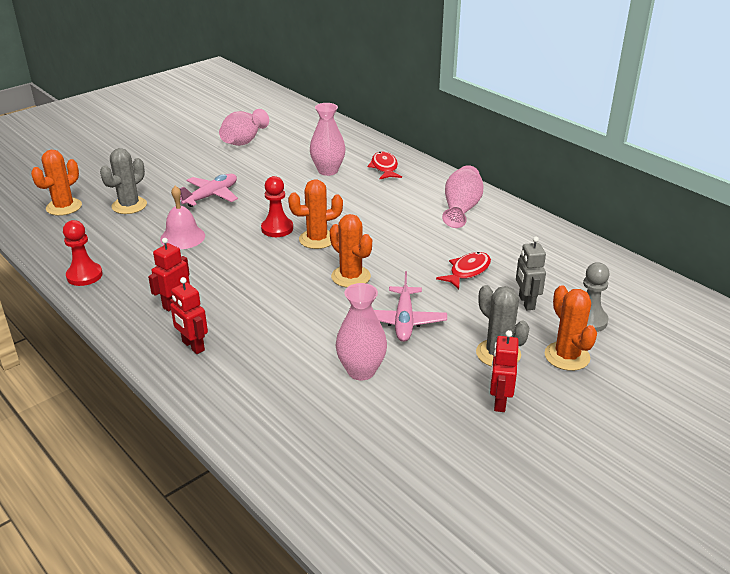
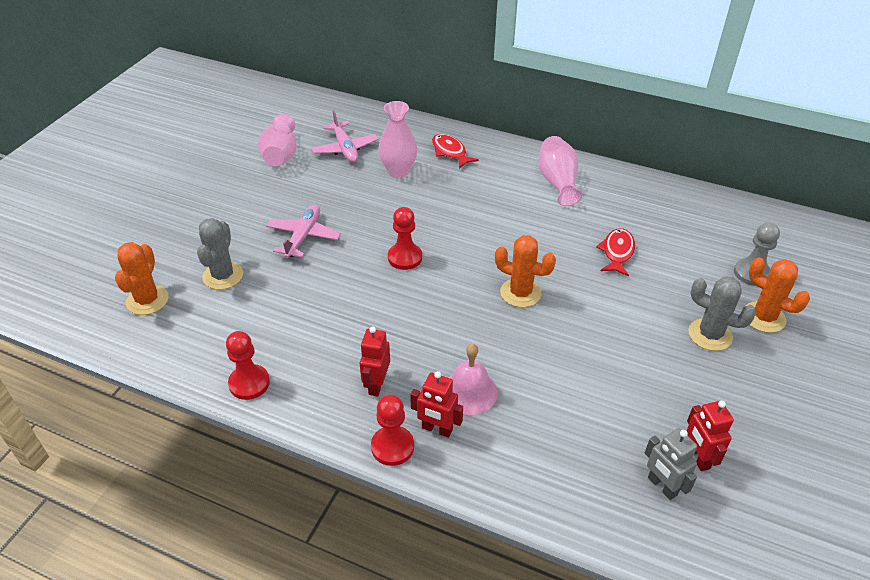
camera: 25 degrees left, 10 degrees up
pink bell [160,186,205,249] -> pink bell moved to [449,344,498,415]
orange cactus [288,179,343,249] -> none
pink vase [336,283,387,380] -> none
pink plane [374,271,447,342] -> pink plane moved to [311,110,378,163]
red robot [490,330,519,412] -> red robot moved to [687,400,734,471]
grey robot [516,236,546,310] -> grey robot moved to [645,428,697,500]
none -> red pawn [371,395,414,466]

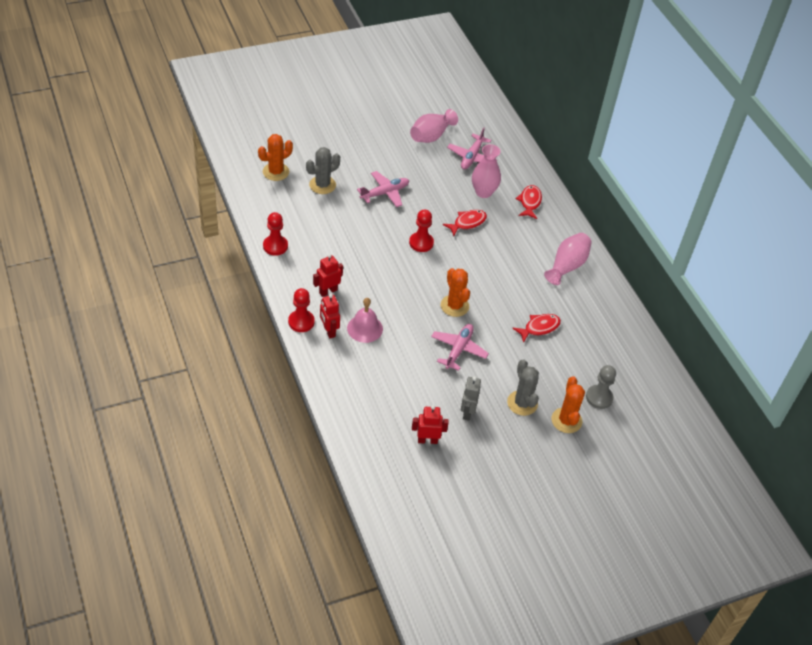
camera: 40 degrees right, 5 degrees up
grey robot [645,428,697,500] -> grey robot moved to [461,377,481,421]
red robot [687,400,734,471] -> red robot turned 60 degrees clockwise [412,405,449,444]
none -> pink plane [431,324,489,371]
none -> red fish [443,210,487,236]

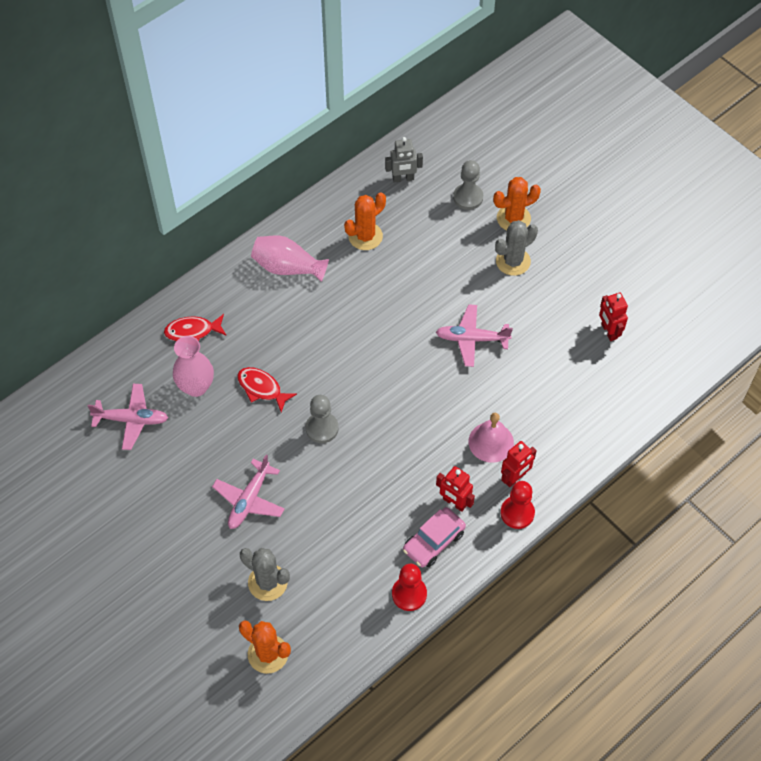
camera: 105 degrees left, 10 degrees up
pink plane [357,171,409,207] -> pink plane turned 105 degrees counterclockwise [212,455,285,529]
red pawn [409,209,434,252] -> grey pawn [305,395,339,443]
pink vase [410,109,458,143] -> none
orange cactus [441,268,470,317] -> orange cactus moved to [344,192,386,250]
grey robot [461,377,481,421] -> grey robot moved to [385,137,423,183]
red fish [512,314,561,343] -> none
none -> pink car [403,507,466,568]

